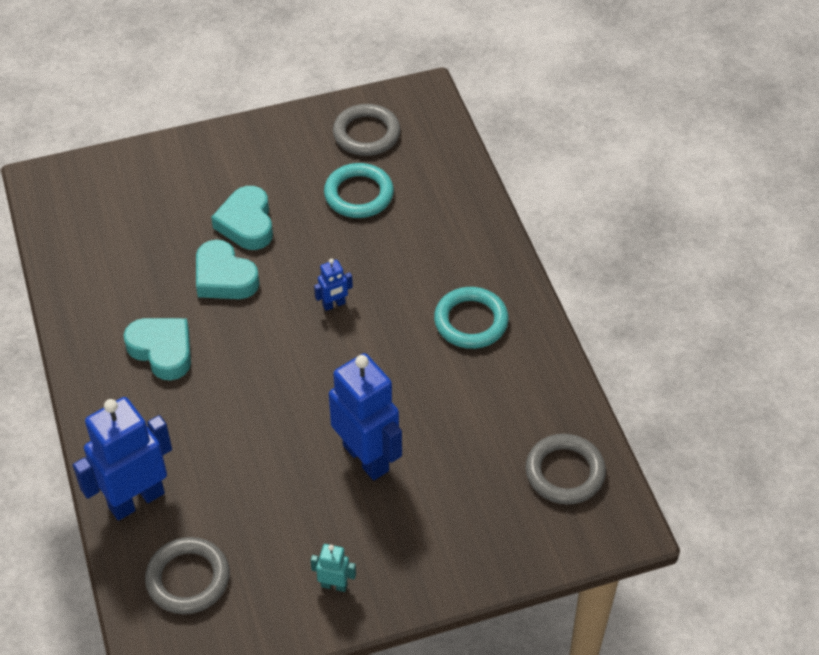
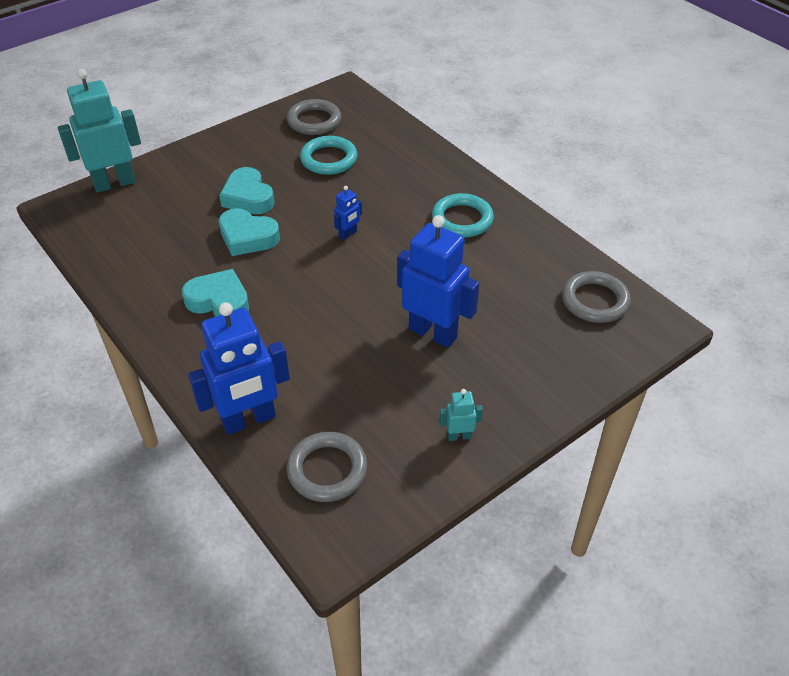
camera: 20 degrees left, 5 degrees down
blue robot [73,397,172,521] -> blue robot turned 150 degrees counterclockwise [188,302,290,435]
none -> turquoise robot [58,69,141,193]

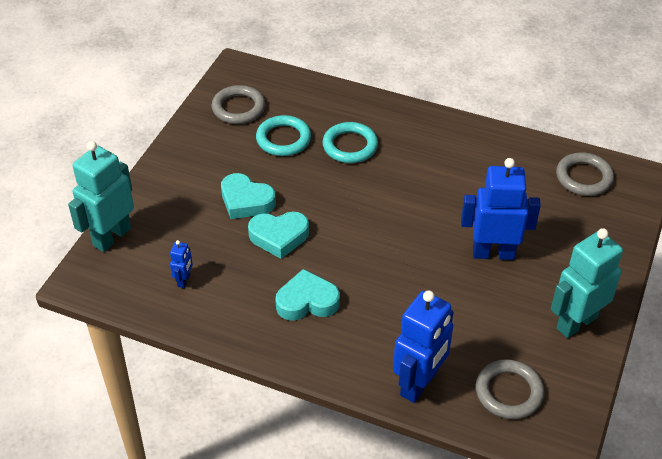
camera: 30 degrees left, 0 degrees up
blue robot [334,186,362,240] -> blue robot moved to [170,240,193,288]
turquoise ring [432,193,494,238] -> turquoise ring moved to [322,122,378,163]
turquoise robot [439,389,483,441] -> turquoise robot [551,228,623,338], size x2.24

